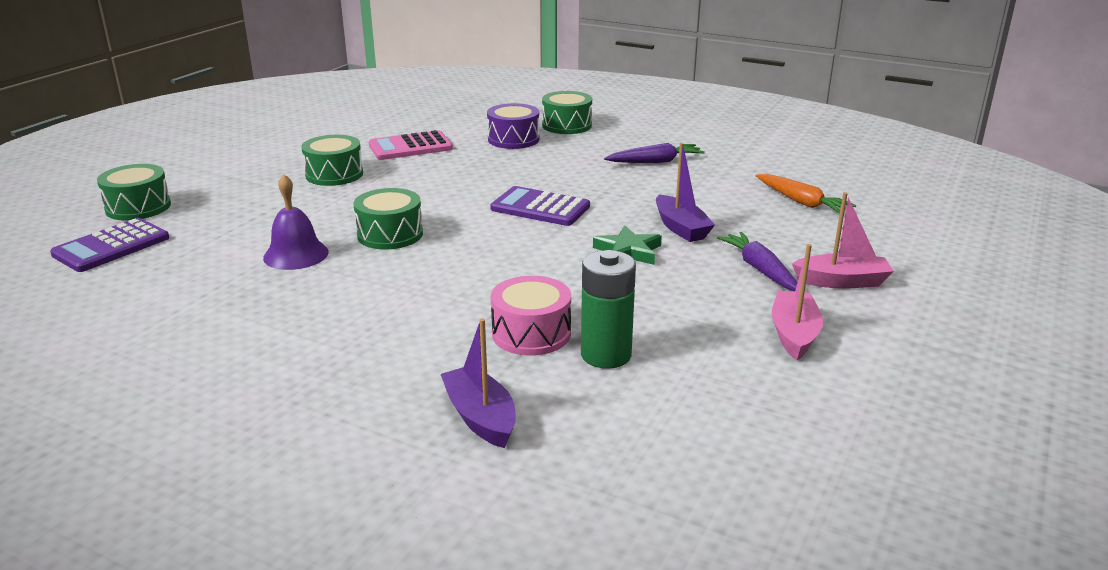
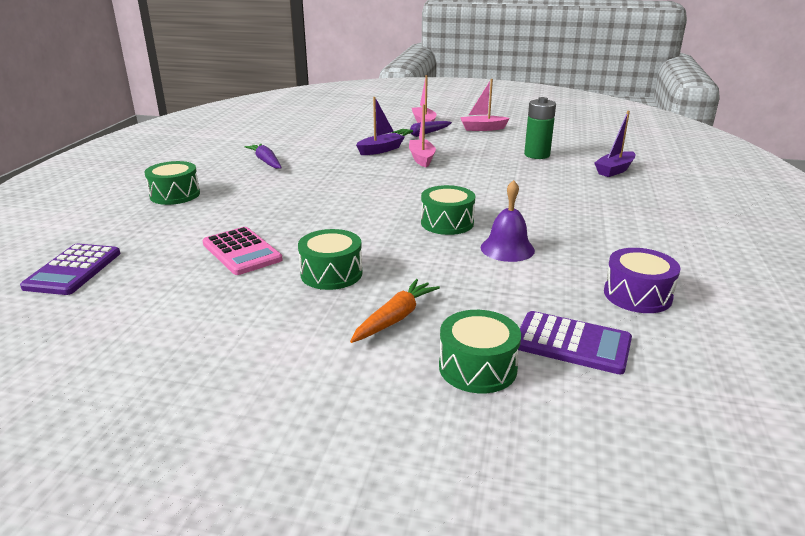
camera: 105 degrees left, 0 degrees up
purple drum [487,103,540,149] -> purple drum moved to [604,248,680,313]
purple calculator [490,186,590,226] -> purple calculator moved to [20,244,120,295]
pink drum [491,276,571,356] -> none
green star [593,226,662,265] -> pink boat [409,104,436,167]
orange carrot [756,174,856,213] -> orange carrot moved to [350,279,440,343]

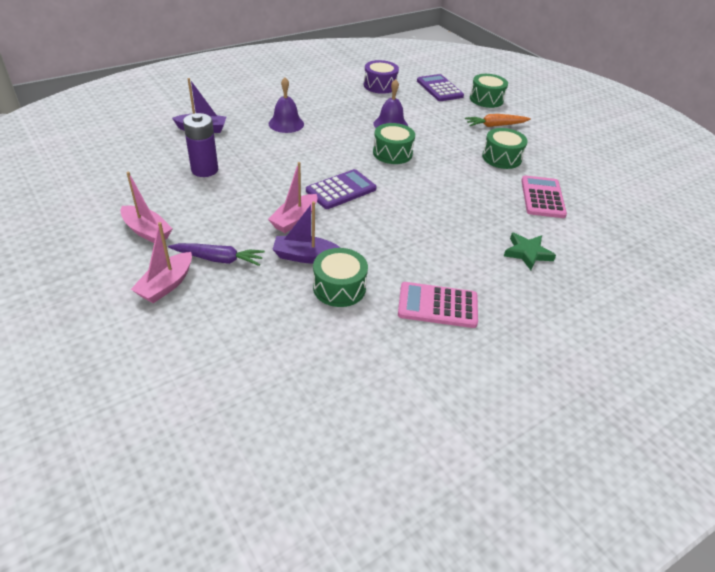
camera: 140 degrees left, 15 degrees up
purple calculator [20,244,120,295] -> purple calculator moved to [306,169,377,209]
green drum [145,161,200,205] -> green drum moved to [313,248,368,307]
purple carrot [244,143,282,169] -> pink calculator [398,282,478,328]
green battery [524,97,556,159] -> purple battery [183,113,218,177]
none -> purple bell [269,77,304,133]
none -> green star [504,233,556,270]

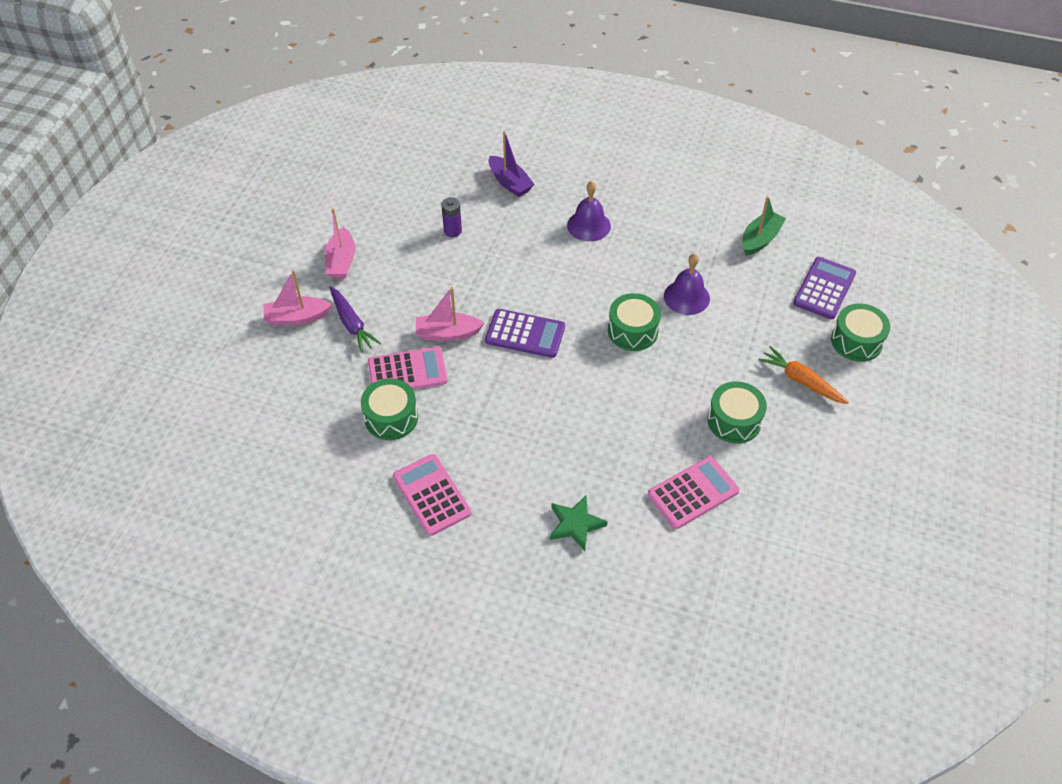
camera: 55 degrees right, 10 degrees up
purple battery [183,113,218,177] -> purple battery [441,197,462,237], size x0.63
purple boat [272,201,340,263] -> pink calculator [368,346,448,390]
purple drum [364,60,399,94] -> green boat [742,196,786,256]

